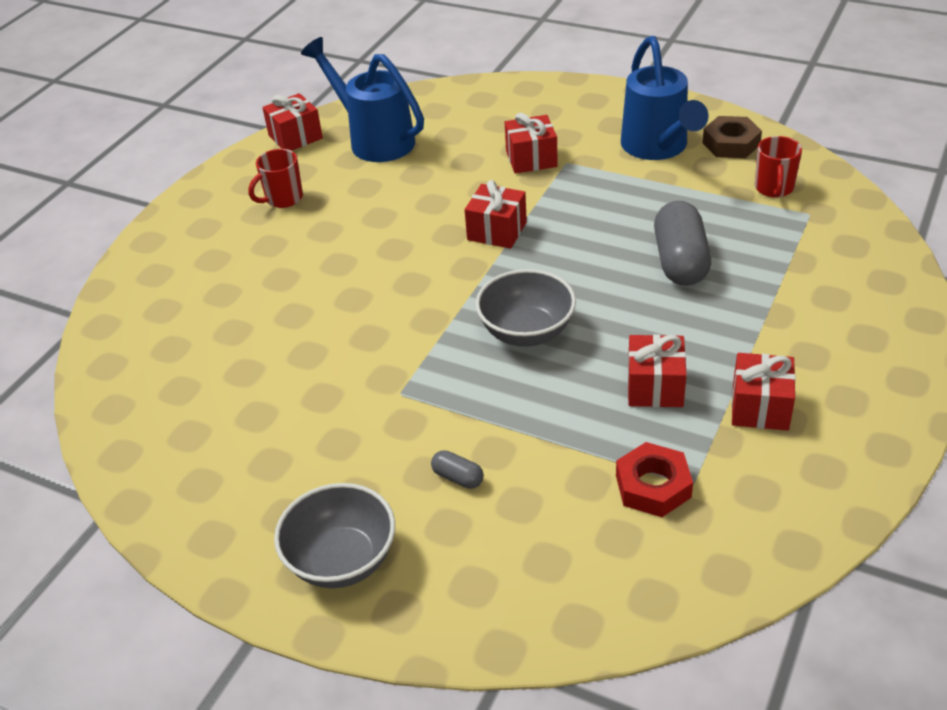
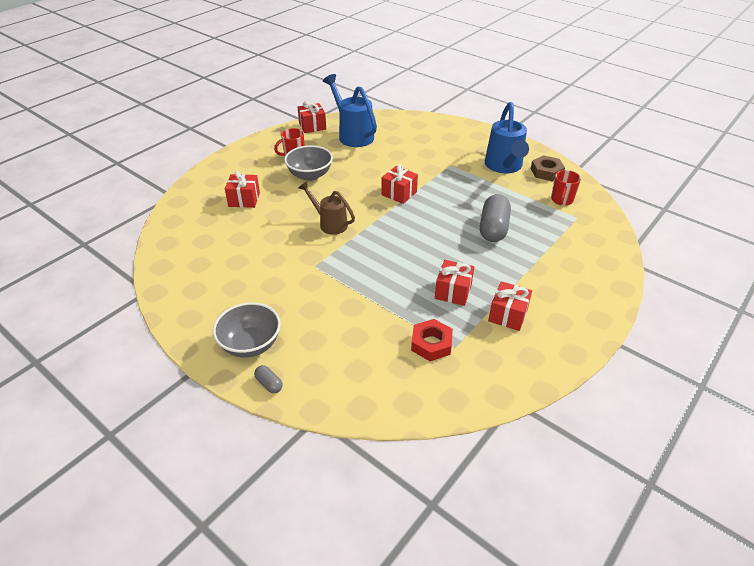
camera: 10 degrees right, 0 degrees up
grey capsule [431,450,484,489] -> grey capsule moved to [254,365,283,393]
grey bowl [475,269,576,347] -> grey bowl moved to [284,145,333,181]
red gift [505,113,558,174] -> red gift moved to [225,171,260,208]
none -> brown watering can [299,181,355,235]

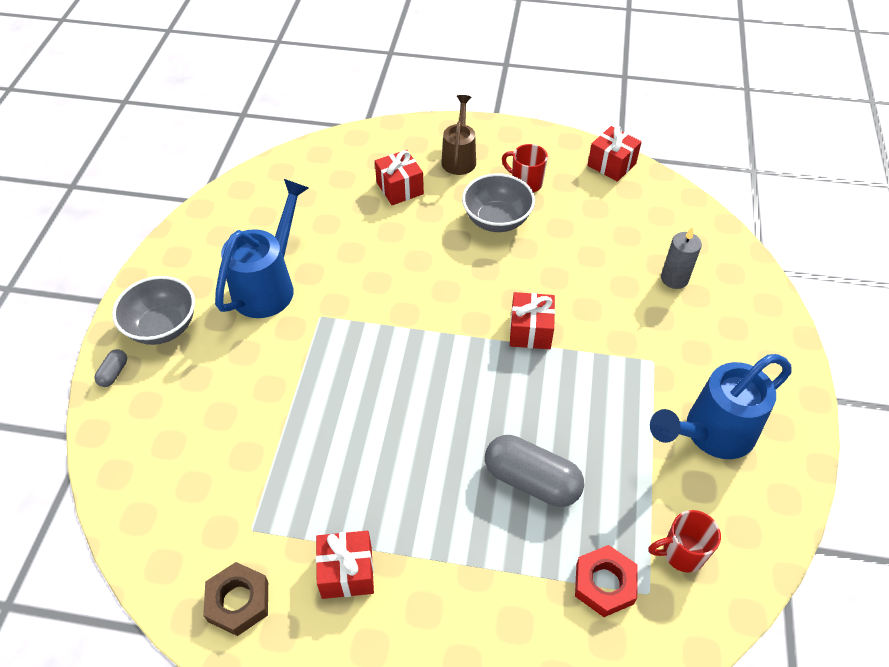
camera: 60 degrees right, 10 degrees up
brown watering can [299,181,355,235] -> brown watering can moved to [441,95,476,175]
blue watering can [323,74,377,147] -> blue watering can moved to [215,179,309,318]
red nut [411,319,453,361] -> red nut moved to [575,545,638,617]
red gift [435,260,474,306] -> none
grey capsule [480,194,511,242] -> grey capsule turned 45 degrees clockwise [485,435,584,507]
brown nut [531,155,565,181] -> brown nut moved to [203,562,268,636]
none -> grey candle [661,227,702,289]

